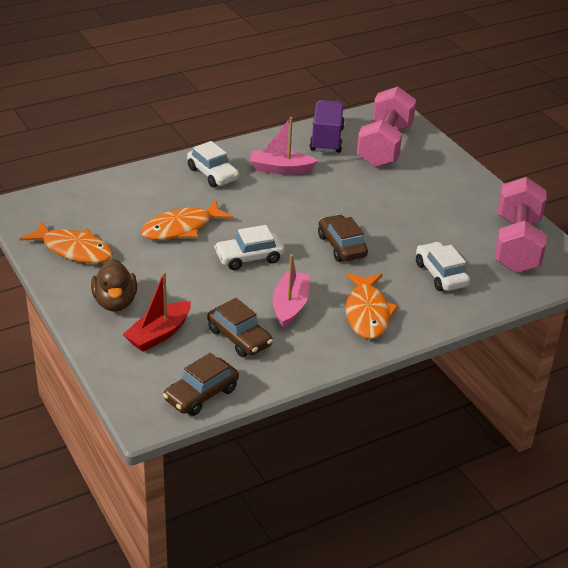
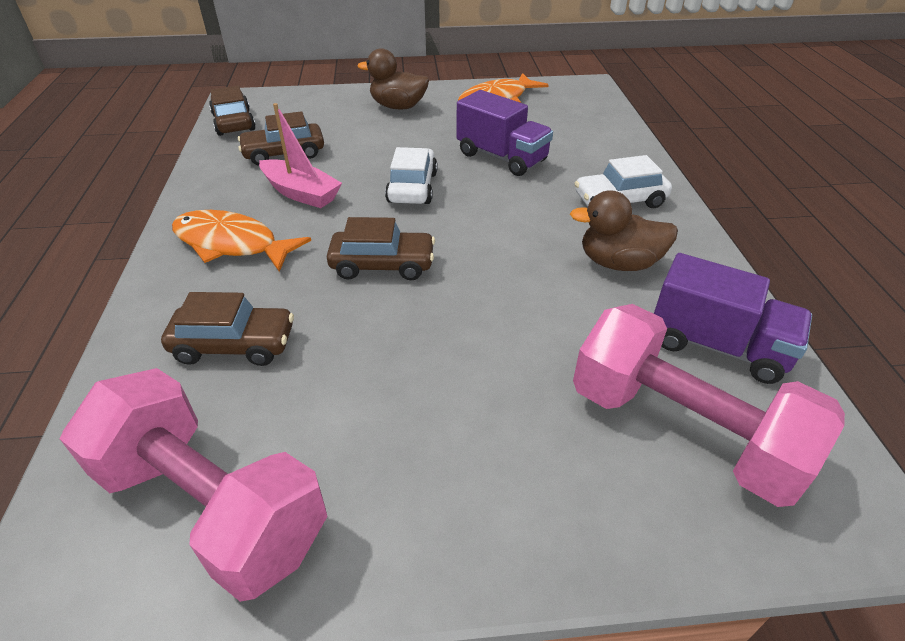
camera: 115 degrees right, 5 degrees up
red boat [123,272,191,352] -> none
orange fish [141,199,233,240] -> purple truck [456,90,553,176]
pink boat [250,117,318,175] -> brown duck [570,190,678,271]
white car [416,242,470,291] -> brown car [161,292,294,366]

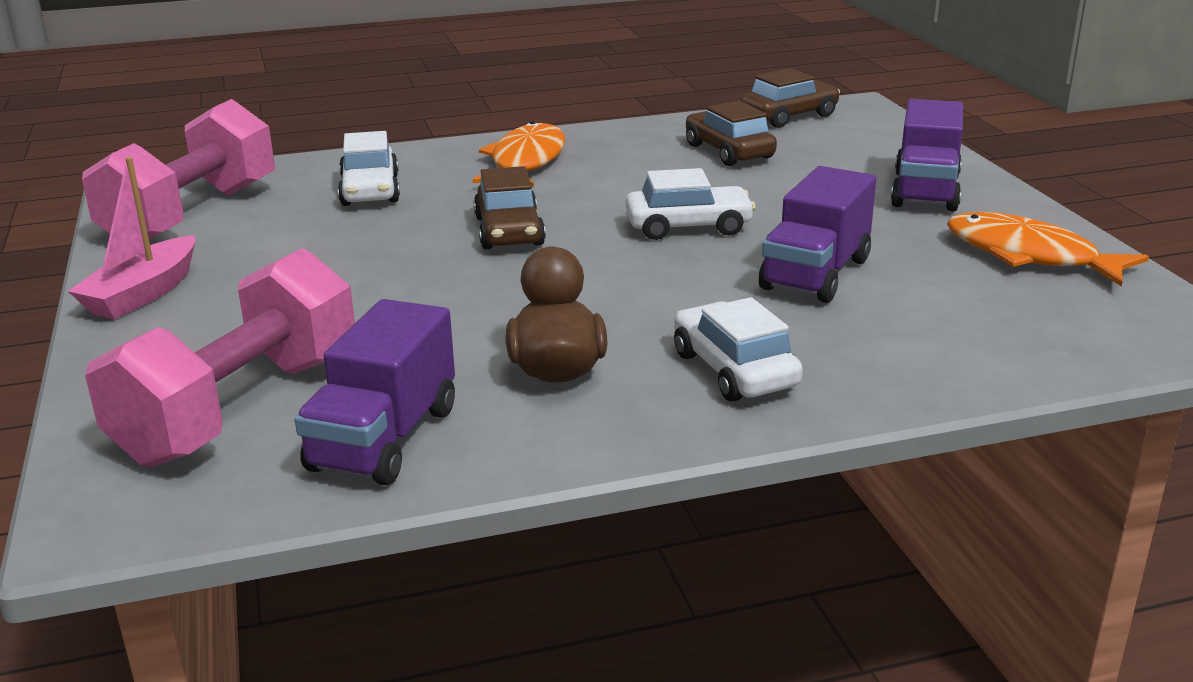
camera: 80 degrees right, 15 degrees down
brown car [161,292,294,366] -> white car [338,131,400,206]
pink boat [259,103,342,208] -> pink boat moved to [68,157,195,320]
brown duck [357,48,429,109] -> purple truck [891,99,963,212]

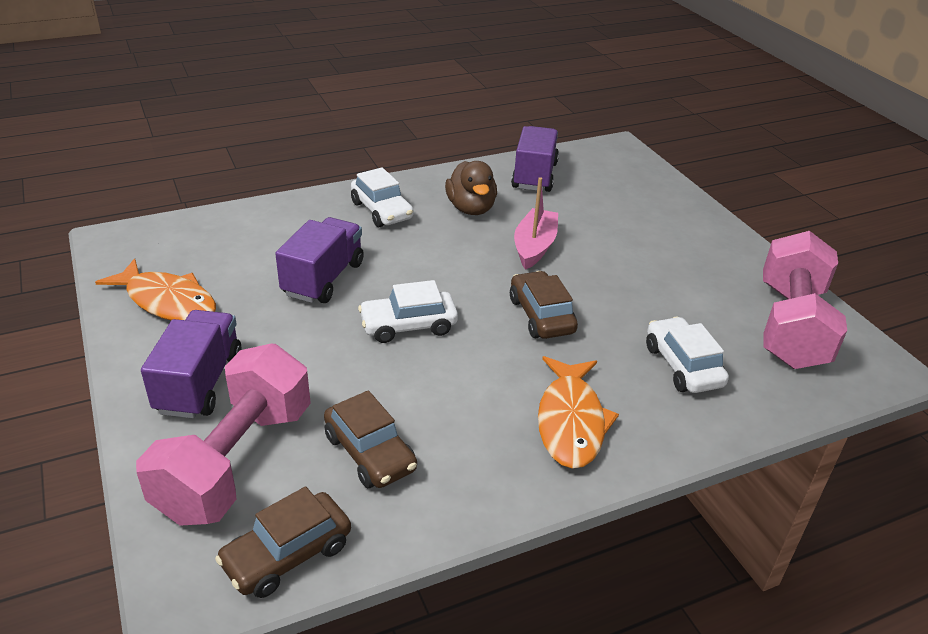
camera: 170 degrees right, 10 degrees up
pink boat [68,157,195,320] -> pink boat moved to [514,177,558,270]
pink dumbbell [85,248,355,467] -> pink dumbbell moved to [136,344,311,526]

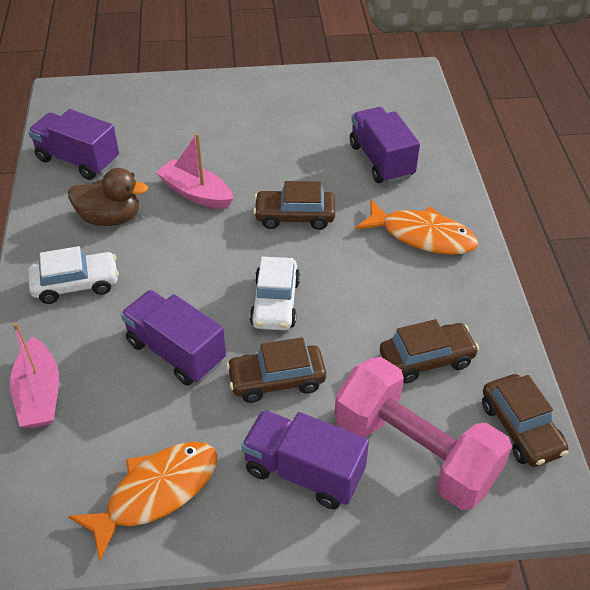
camera: 70 degrees left, 10 degrees up
white car [646,317,729,393] -> purple truck [350,107,420,184]
pink dumbbell [763,231,847,369] -> none
none -> pink boat [10,322,59,428]
none -> brown car [226,337,326,403]

